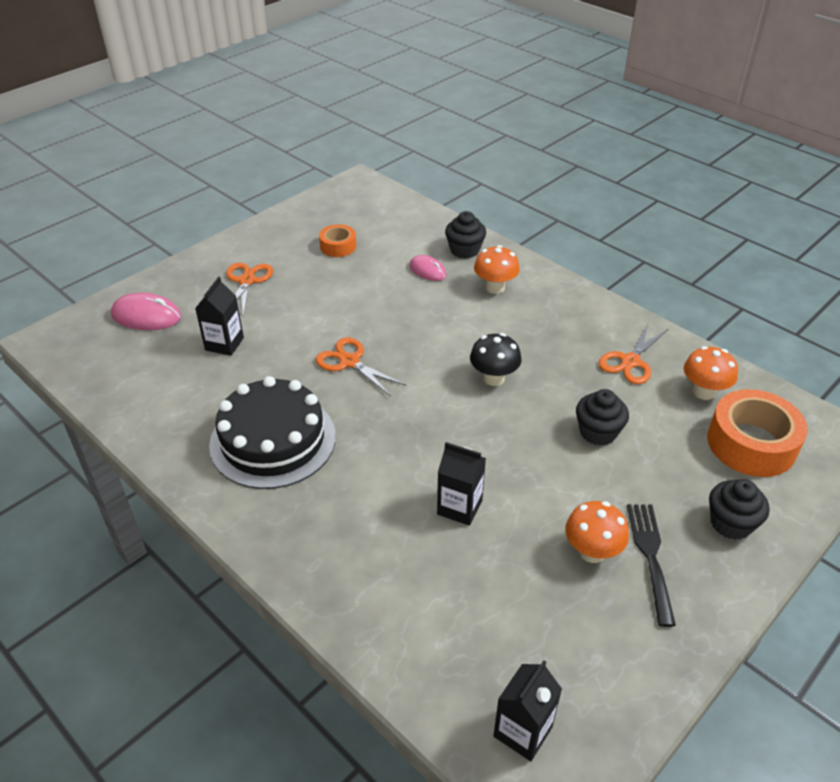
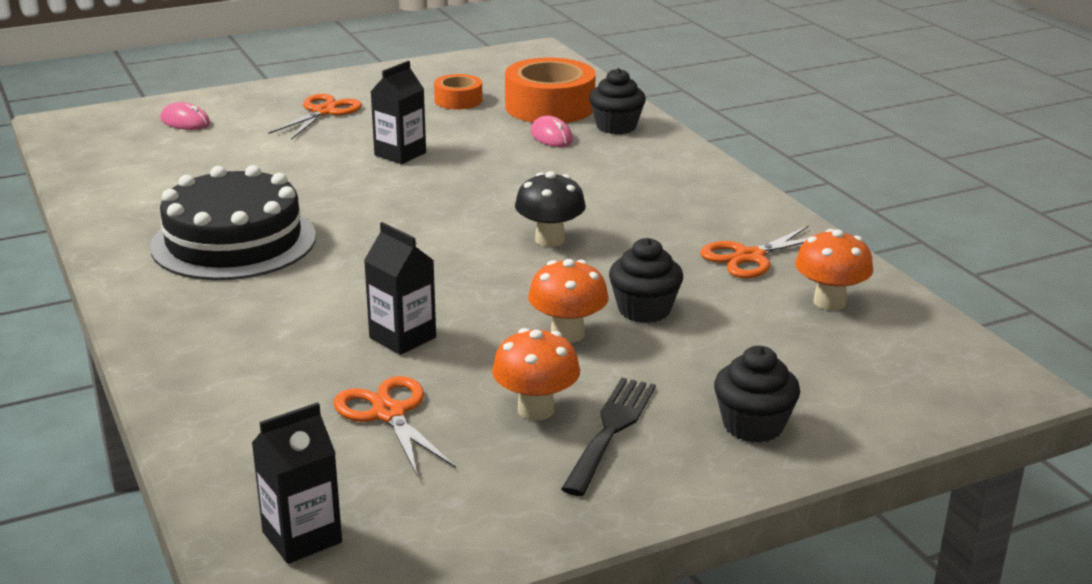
camera: 20 degrees right, 15 degrees down
pink mouse [111,293,181,330] -> pink mouse [161,102,210,130], size x0.64
black carton [195,277,244,356] -> black carton moved to [370,61,426,164]
orange scissors [316,337,406,397] -> orange scissors moved to [334,376,456,477]
orange mushroom [474,245,520,294] -> orange mushroom moved to [528,259,609,343]
orange tape [707,389,808,477] -> orange tape moved to [505,57,596,123]

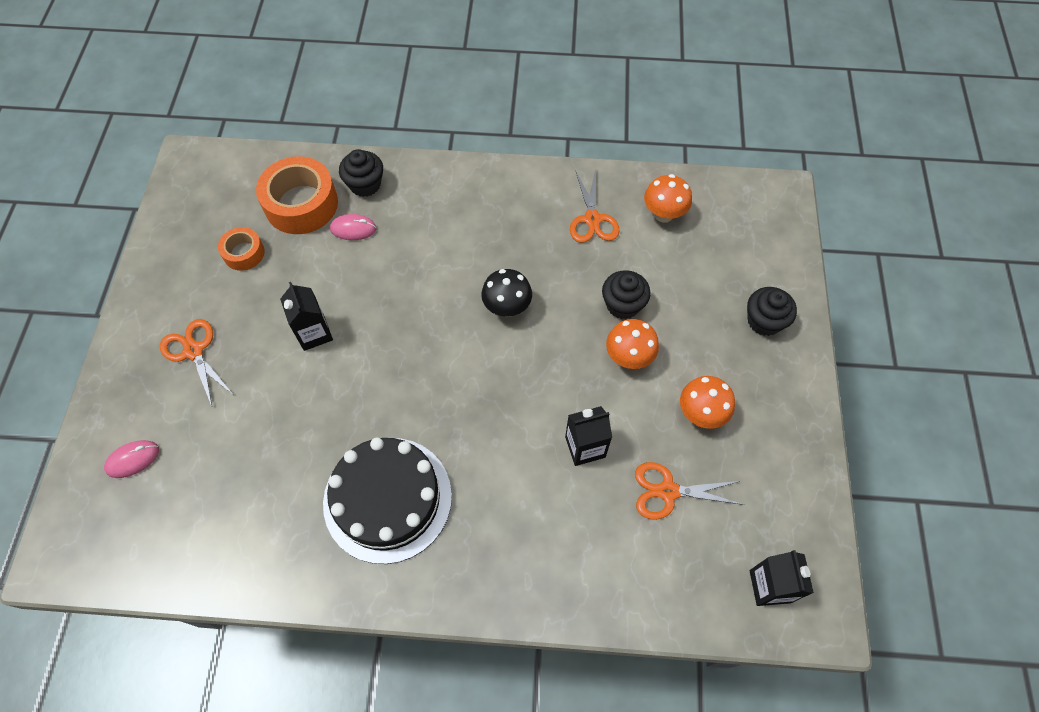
camera: 60 degrees left, 35 degrees up
black fork [561,378,656,496] -> none

